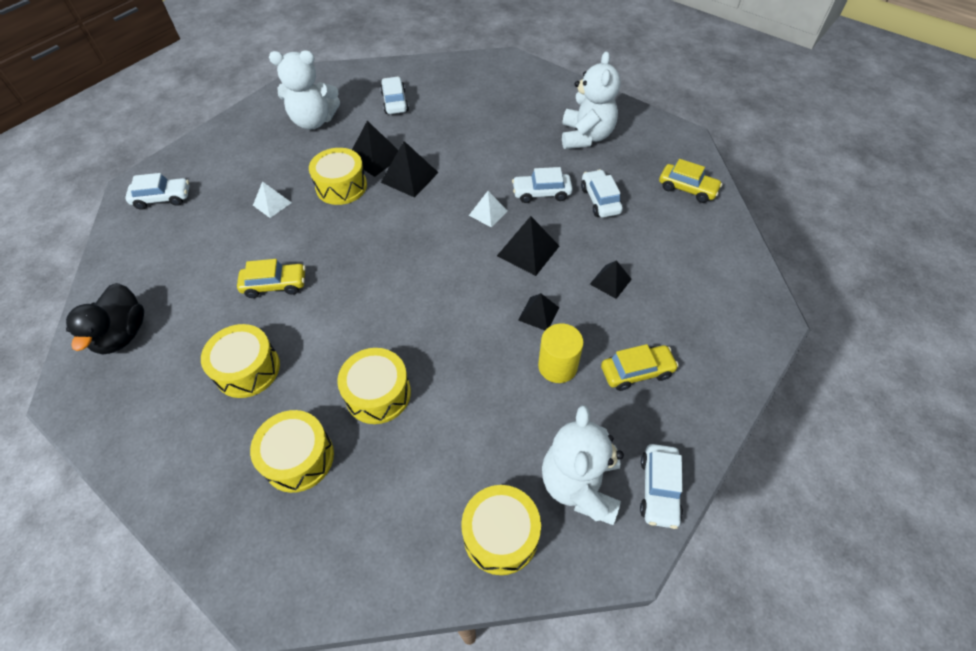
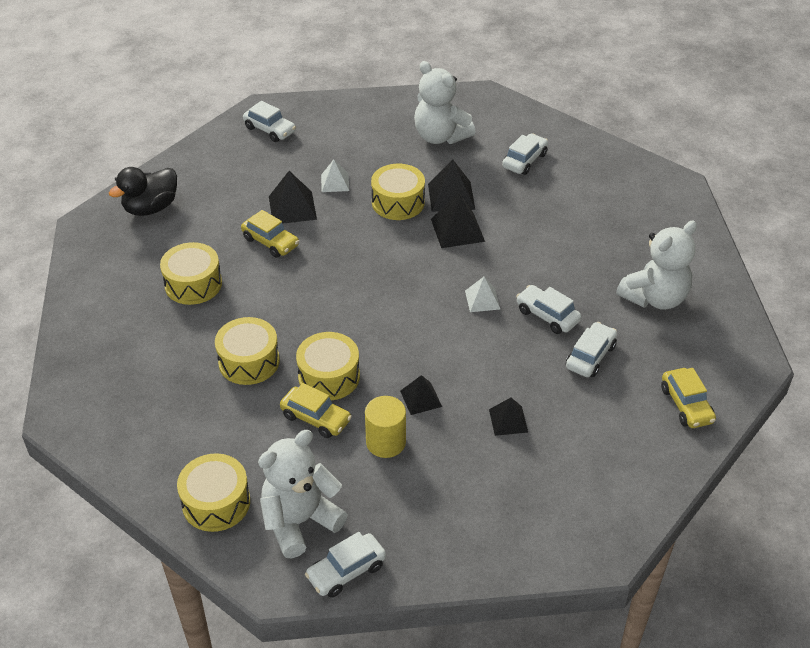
camera: 45 degrees right, 10 degrees down
yellow drum [250,410,334,493] -> yellow drum moved to [296,332,360,401]
black pyramid [497,216,559,276] -> black pyramid moved to [269,171,317,224]
yellow car [601,344,679,391] -> yellow car moved to [280,383,352,438]

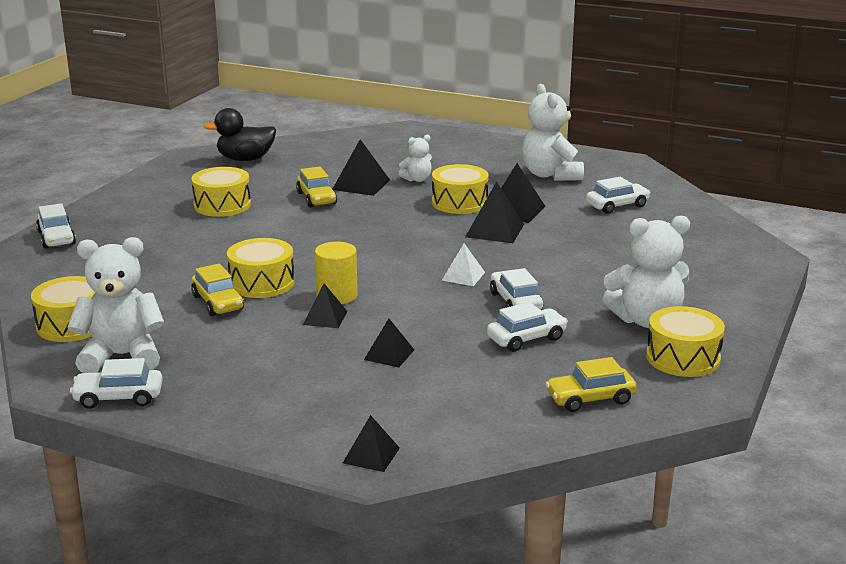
camera: 30 degrees right, 20 degrees down
yellow drum [215,317,280,385] -> yellow drum moved to [646,306,725,377]
white car [243,101,296,142] -> white car moved to [36,203,76,249]
white pyramid [321,160,349,192] -> white teddy bear [398,135,432,182]
yellow cylinder [365,396,406,458] -> yellow cylinder moved to [315,242,358,304]
yellow car [661,368,716,428] -> yellow car turned 60 degrees clockwise [545,357,637,412]
none -> black pyramid [343,415,400,472]

